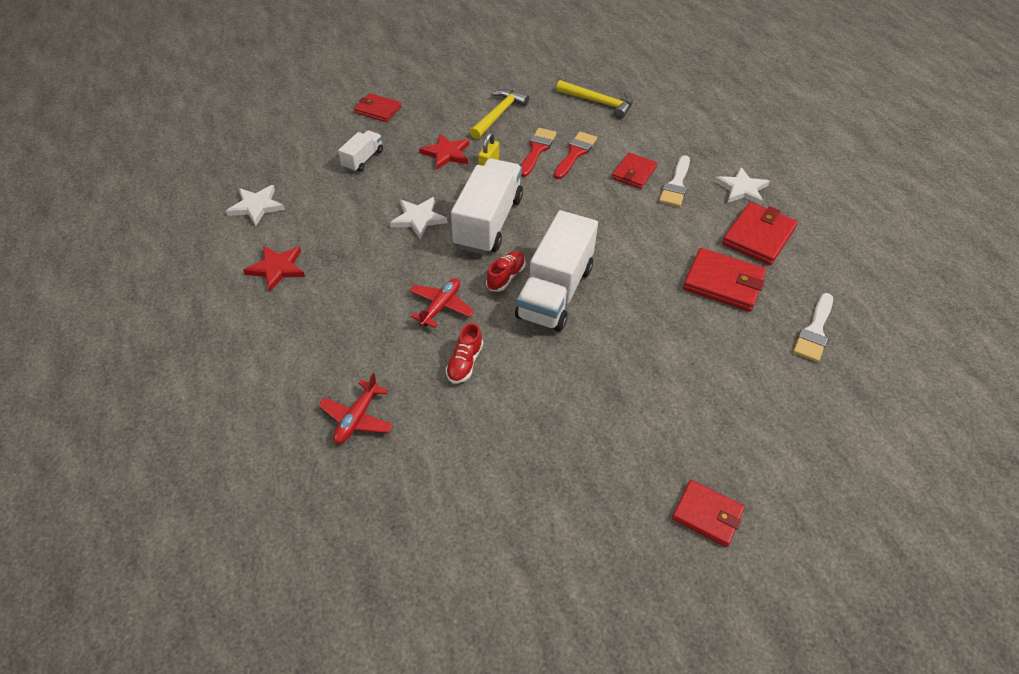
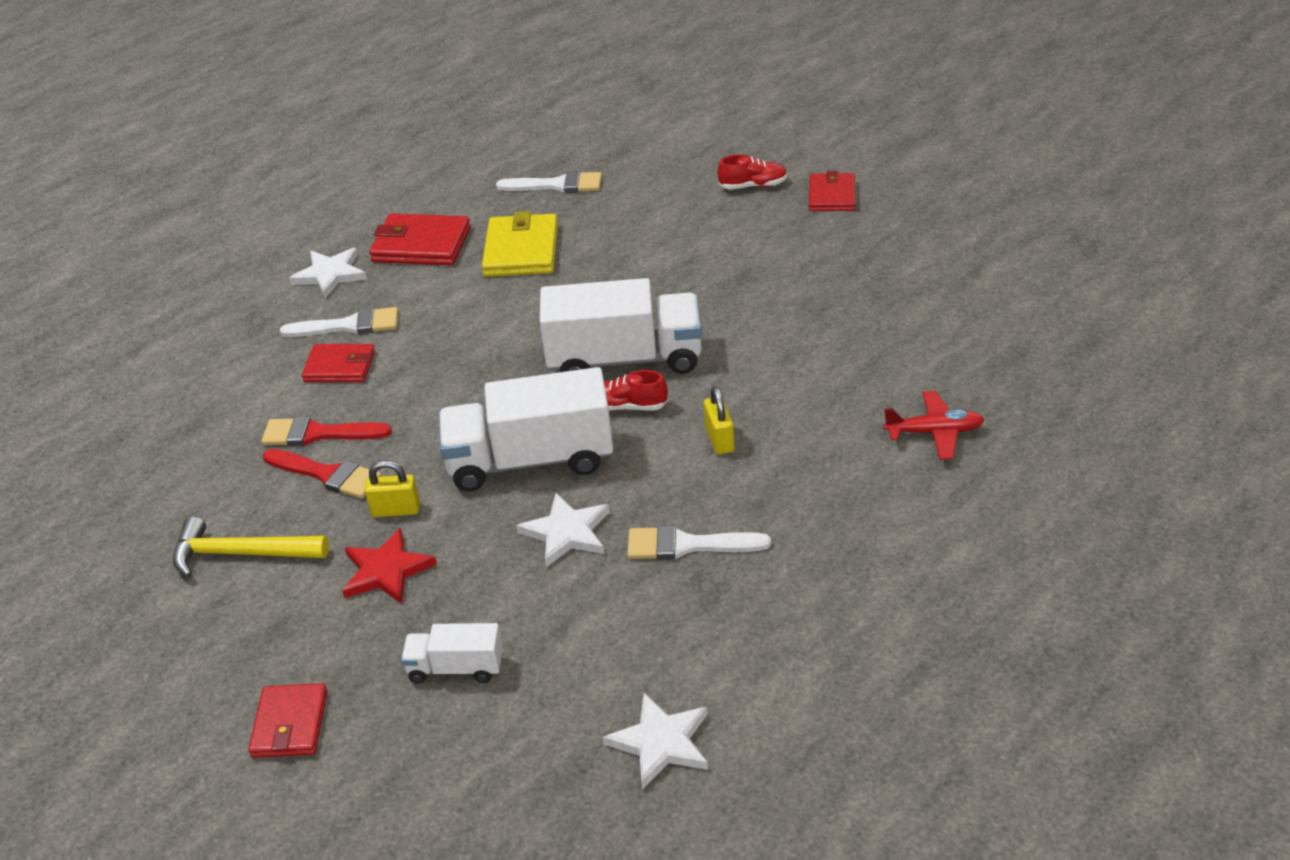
camera: 110 degrees left, 10 degrees down
red star [243,245,305,291] -> none
red plane [409,278,474,328] -> yellow padlock [704,386,734,455]
red shoe [446,323,483,383] -> red shoe moved to [718,155,787,189]
red brush [521,128,557,177] -> red brush turned 150 degrees counterclockwise [263,449,382,499]
yellow hammer [556,80,633,119] -> none
red wallet [683,248,766,312] -> yellow wallet [482,211,558,277]
none -> white brush [627,525,771,560]

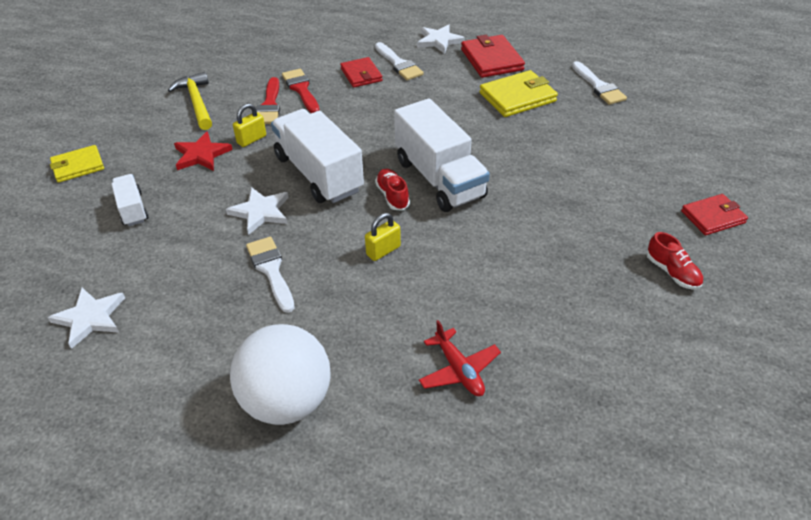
camera: 60 degrees right, 5 degrees up
red wallet [248,683,327,758] -> yellow wallet [50,145,104,183]
yellow padlock [364,460,420,517] -> yellow padlock turned 75 degrees clockwise [233,103,266,147]
red shoe [718,155,787,189] -> red shoe moved to [646,232,703,290]
none -> white ball [230,324,331,425]

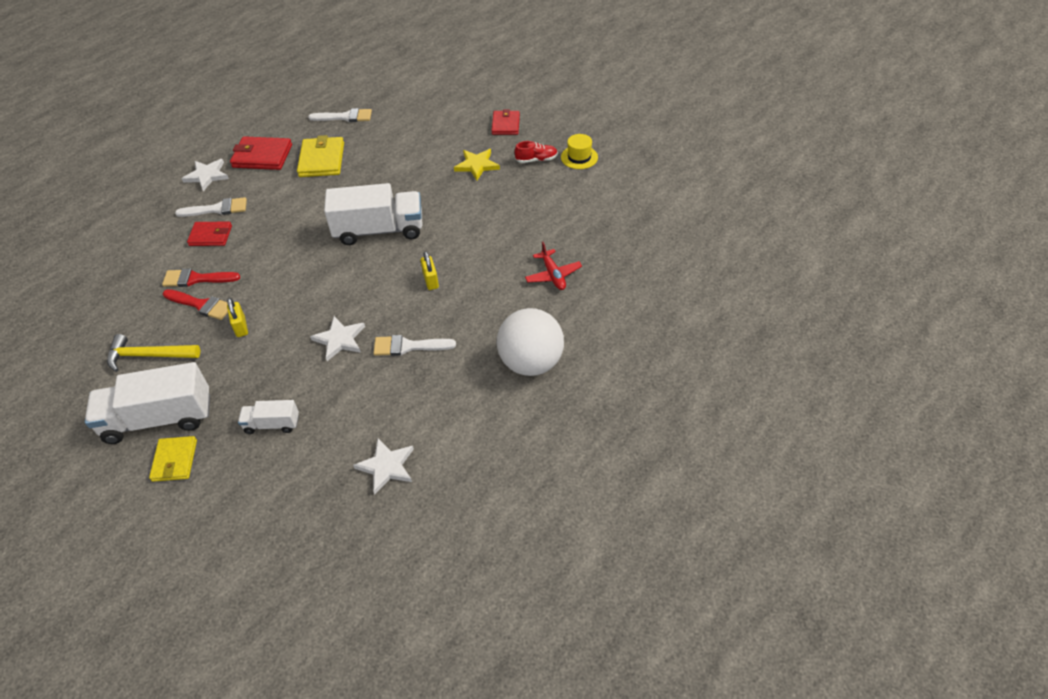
camera: 65 degrees left, 5 degrees up
red star [174,131,233,171] -> none
white truck [271,109,364,203] -> white truck moved to [85,362,210,444]
red shoe [375,169,410,211] -> none
red plane [419,320,501,396] -> red plane turned 75 degrees clockwise [525,242,582,290]
none -> yellow star [454,149,500,181]
none -> yellow hat [561,134,598,169]

